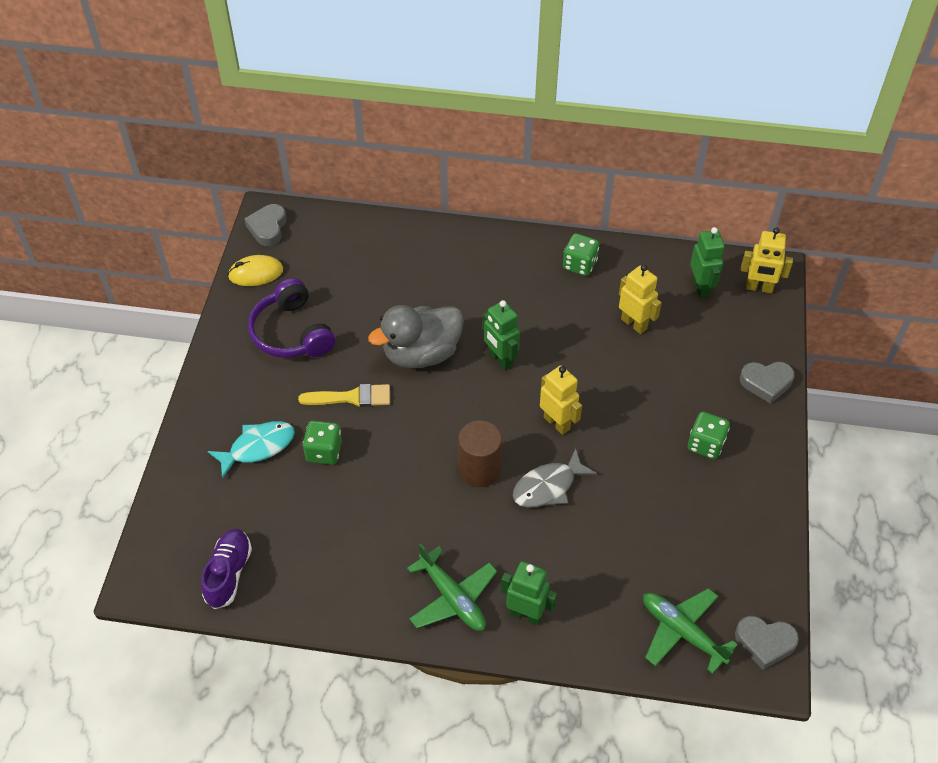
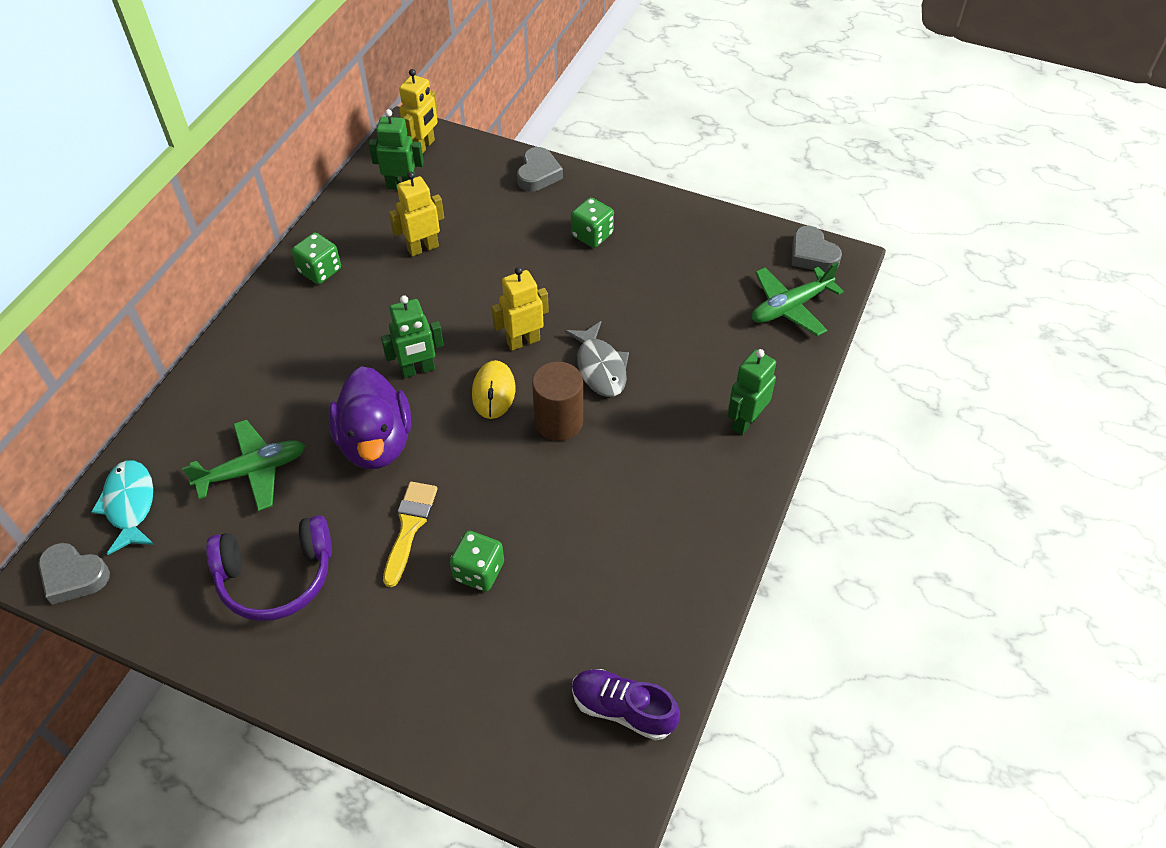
camera: 75 degrees left, 0 degrees up
turquoise fish [208,421,295,479] -> turquoise fish moved to [91,461,154,555]
yellow mouse [228,255,283,286] -> yellow mouse moved to [472,360,515,419]
grey duck [368,305,464,369] -> purple duck [329,366,411,469]
green plane [407,544,497,631] -> green plane moved to [182,420,305,511]
grey heart [735,616,799,670] -> grey heart turned 120 degrees clockwise [791,226,842,272]

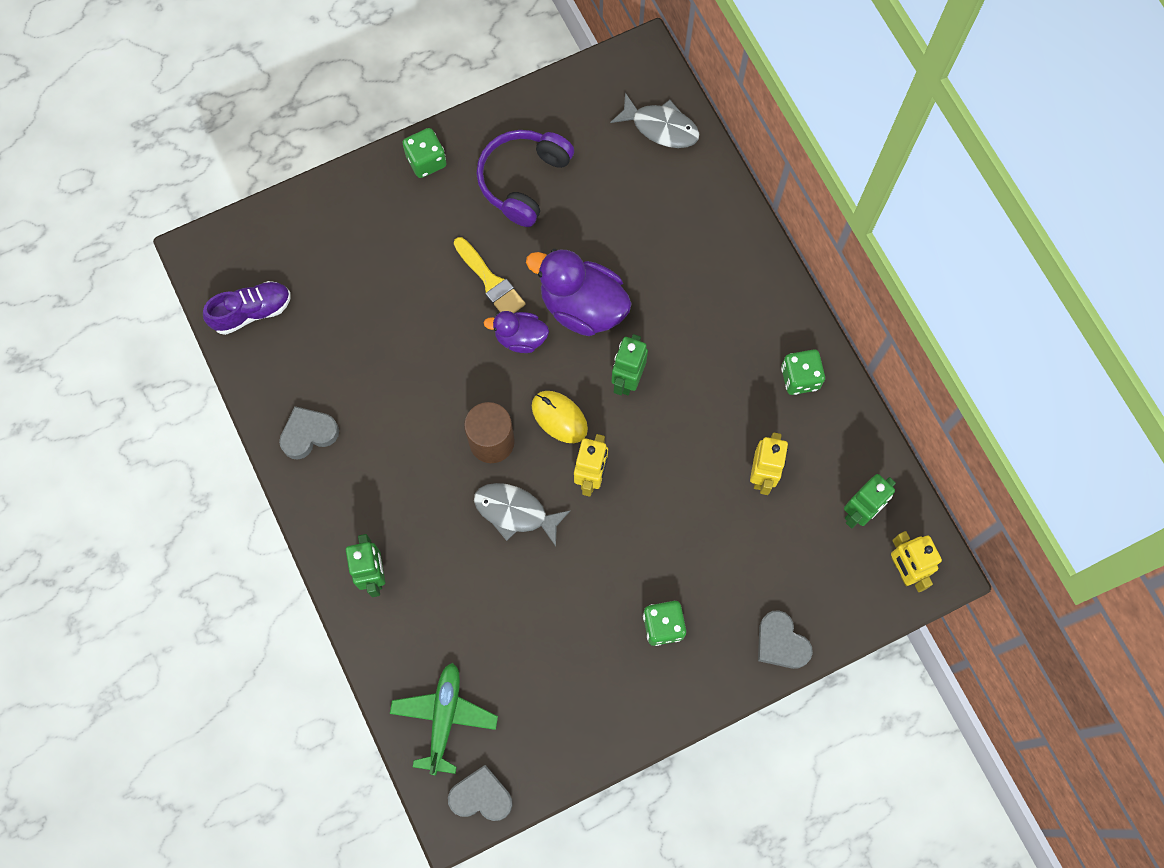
camera: 130 degrees right, 20 degrees up
grey heart [38,543,110,605] -> grey heart moved to [279,406,339,460]
turquoise fish [91,461,154,555] -> grey fish [610,93,699,148]
green plane [182,420,305,511] -> none
green dice [450,531,504,592] -> green dice moved to [402,128,447,178]
none -> purple duck [484,311,549,353]

